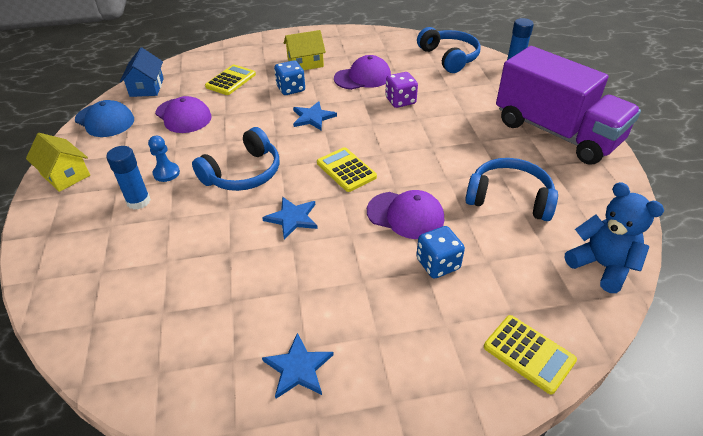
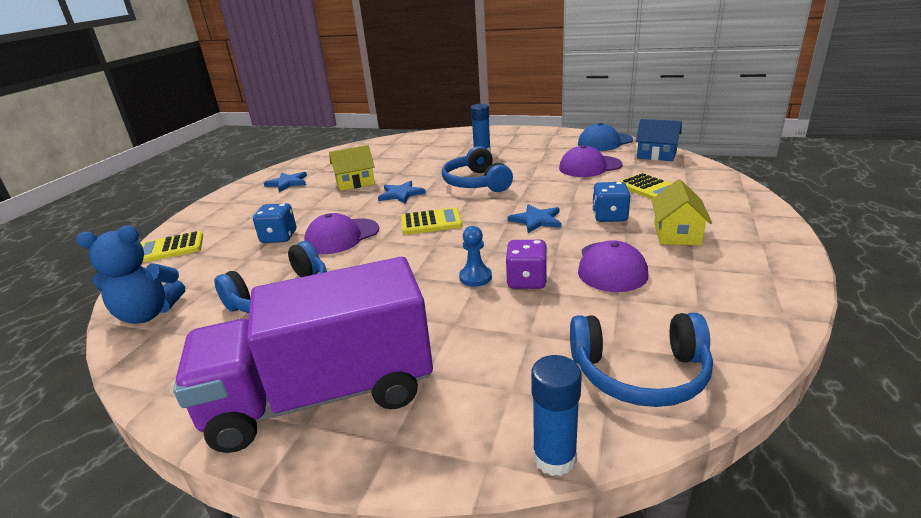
camera: 120 degrees right, 15 degrees down
yellow house [26,133,90,192] -> yellow house moved to [329,145,375,191]
blue pawn [148,136,180,182] -> blue pawn moved to [459,226,492,287]

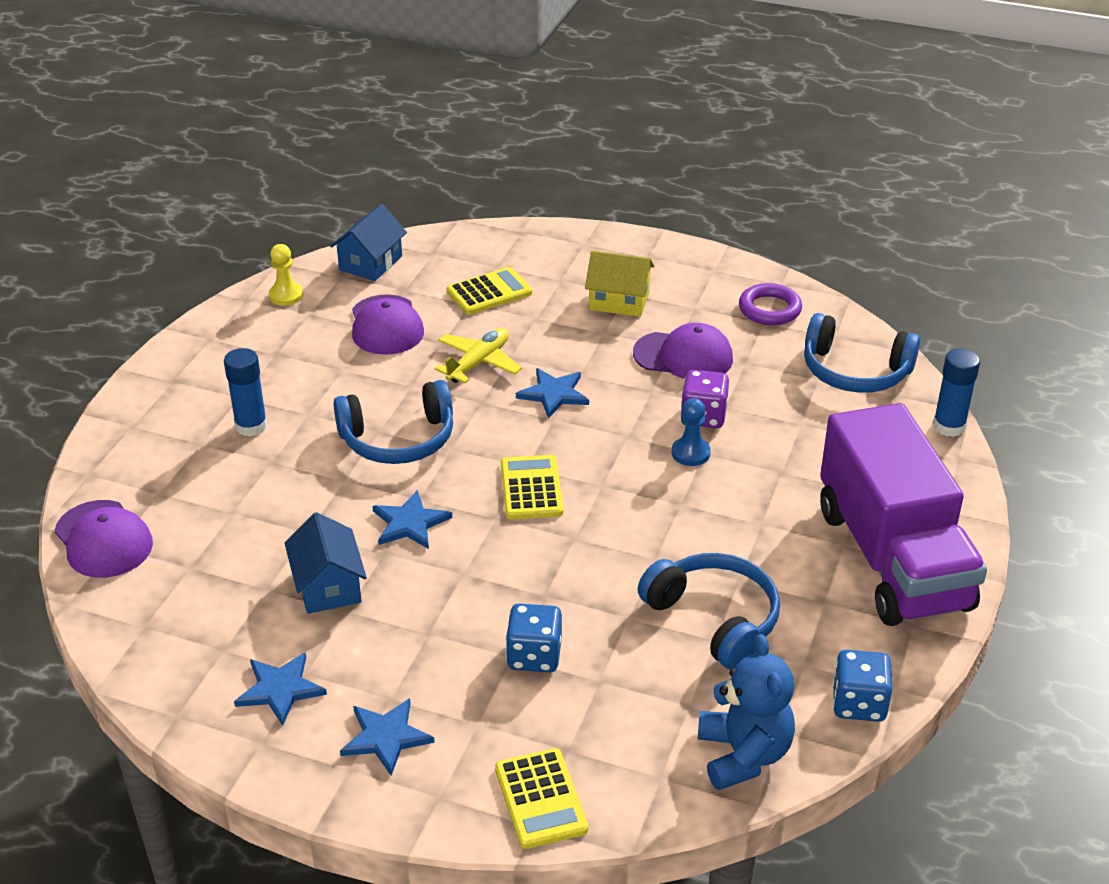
camera: 90 degrees left, 10 degrees up
purple cap [304,213,379,254] -> purple cap moved to [54,500,153,578]
yellow house [329,145,375,191] -> blue house [285,512,367,614]
blue headphones [570,313,713,407] -> blue headphones turned 105 degrees clockwise [804,313,920,393]
blue cap [578,123,633,151] -> yellow pawn [268,244,303,306]
blue dice [592,182,631,222] -> blue dice moved to [833,650,892,722]
none -> blue star [340,698,434,776]
none -> yellow plane [434,328,522,383]
none -> purple ring [739,283,802,325]

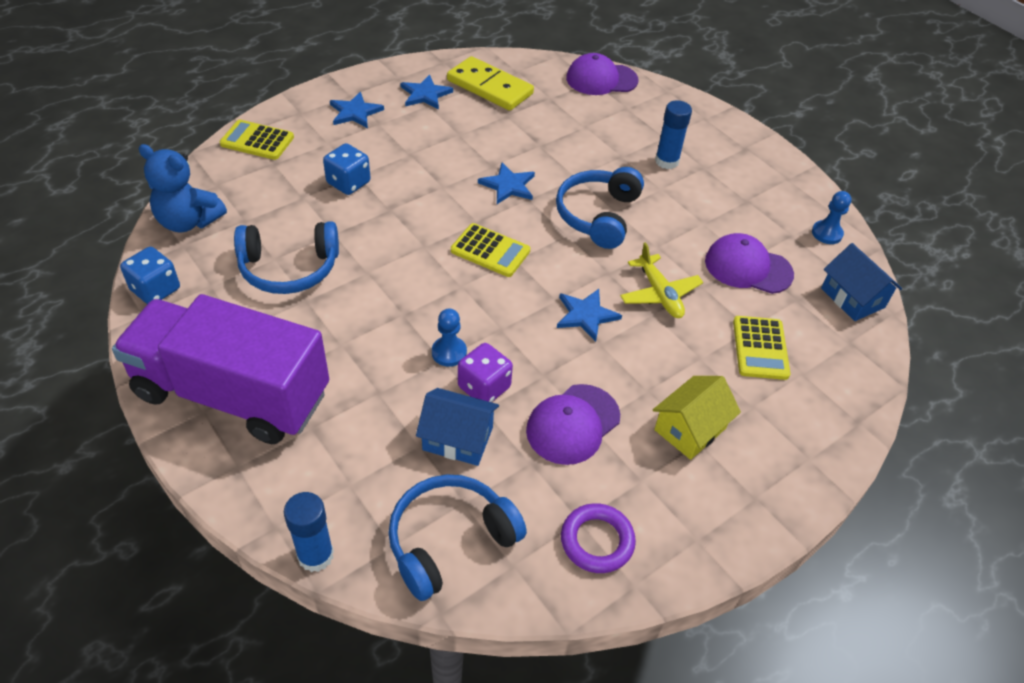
camera: 120 degrees right, 10 degrees up
yellow pawn [268,244,303,306] -> blue pawn [812,191,851,244]
blue house [285,512,367,614] -> blue house moved to [416,388,499,466]
none -> yellow domino [447,56,534,111]

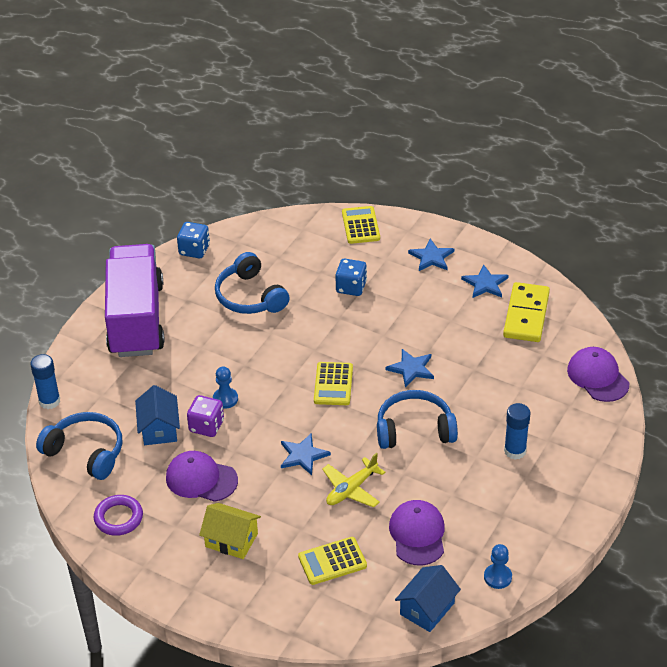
camera: 70 degrees right, 5 degrees down
blue teddy bear [138,144,227,232] -> none

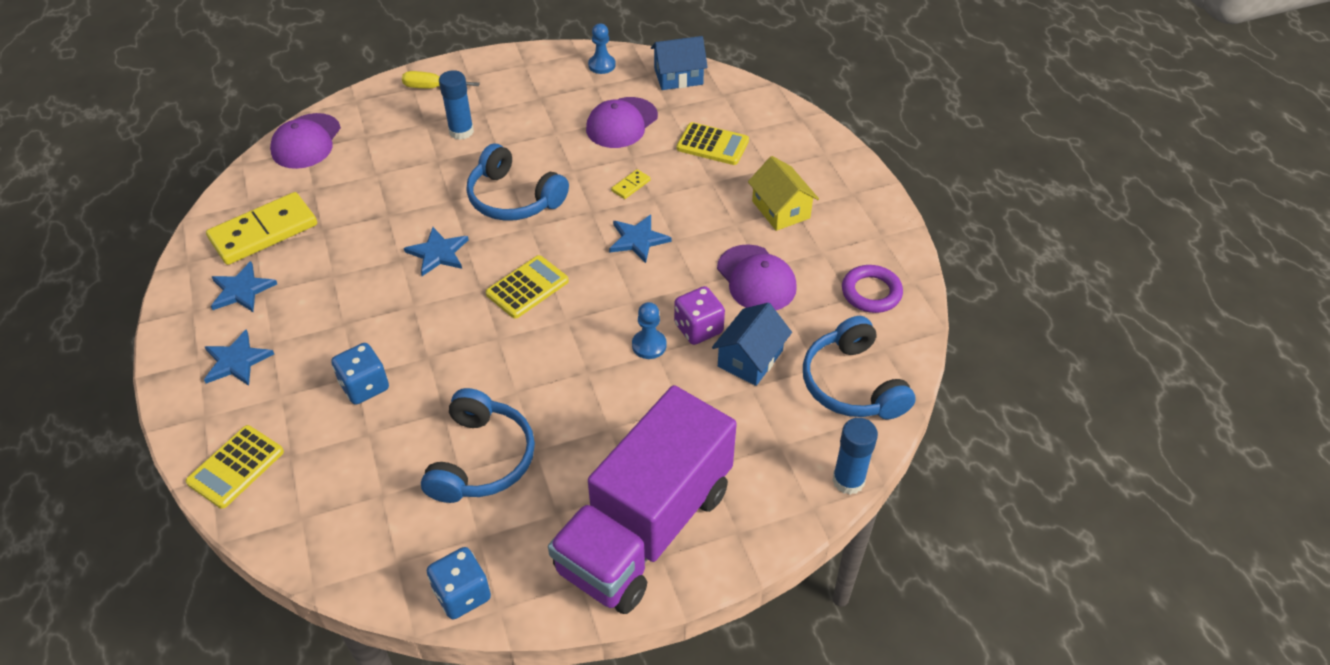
camera: 140 degrees left, 5 degrees up
yellow plane [322,453,385,508] -> yellow domino [611,169,651,199]
none -> yellow screwdriver [402,71,480,88]

